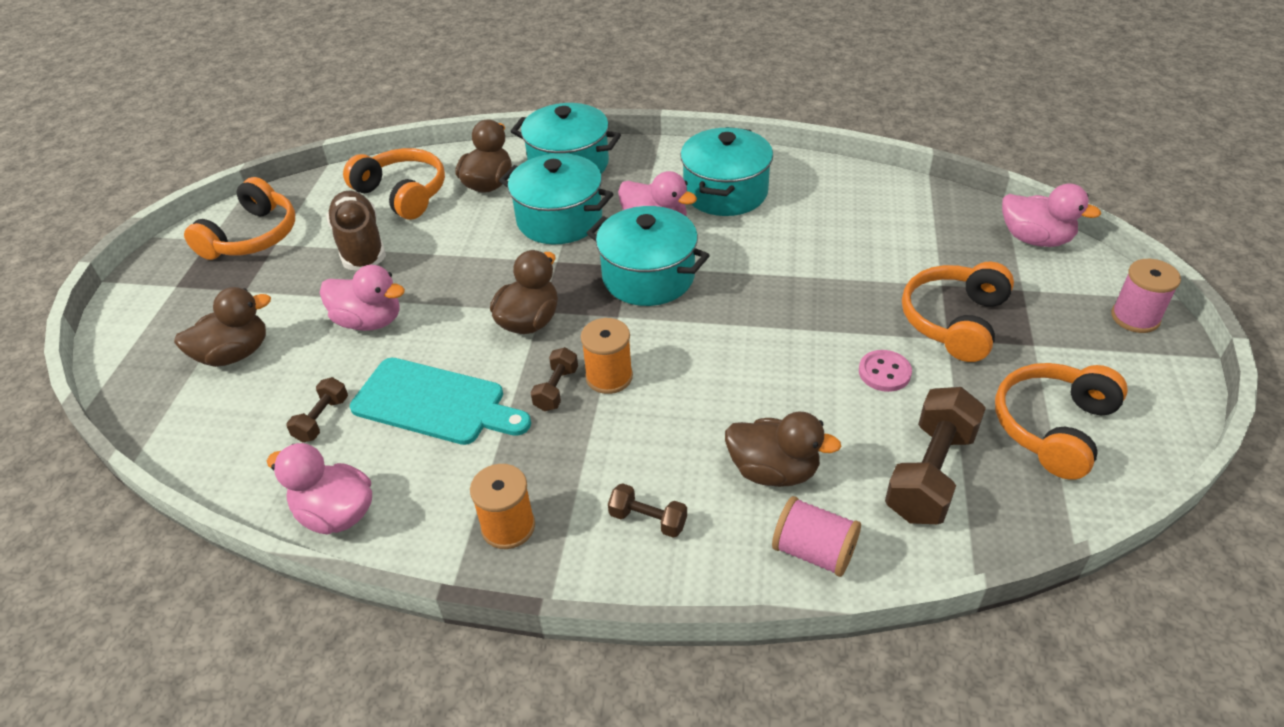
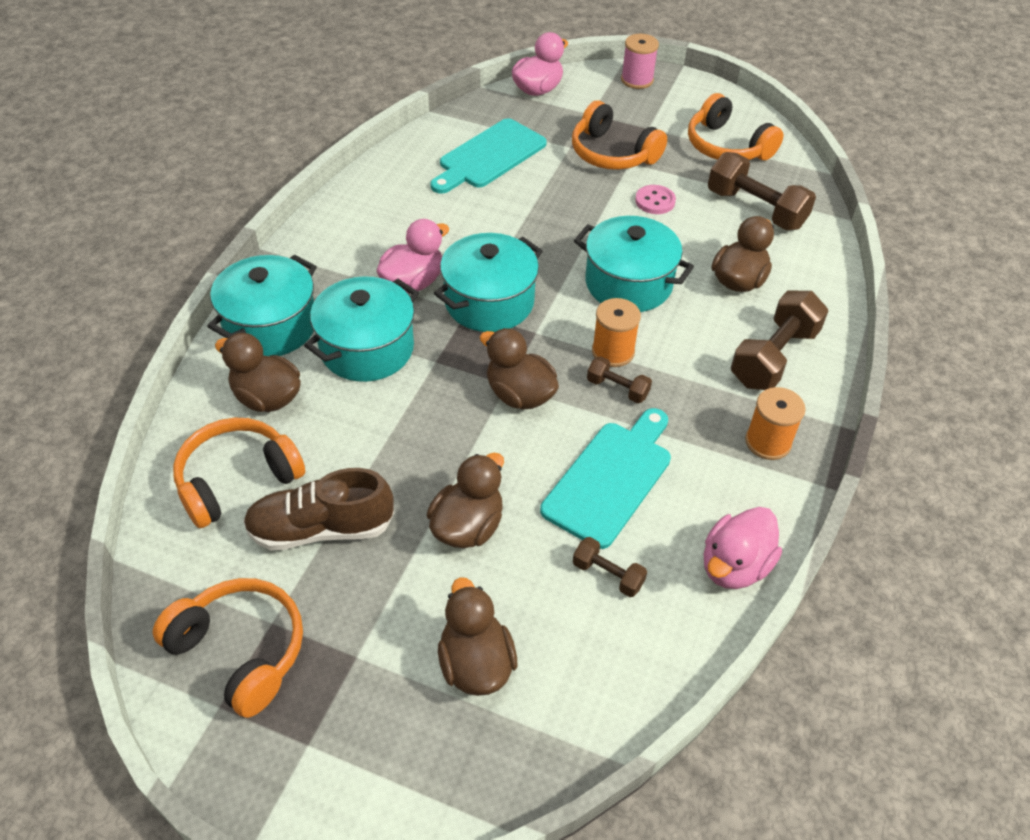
camera: 80 degrees left, 5 degrees up
pink duck [320,265,405,331] -> brown duck [427,453,504,548]
brown dumbbell [608,483,687,538] -> brown dumbbell [731,291,829,390], size x1.95
turquoise pot [680,127,773,216] -> turquoise pot moved to [574,216,694,312]
pink spool [772,496,861,577] -> none
none -> turquoise cutting board [430,118,547,194]

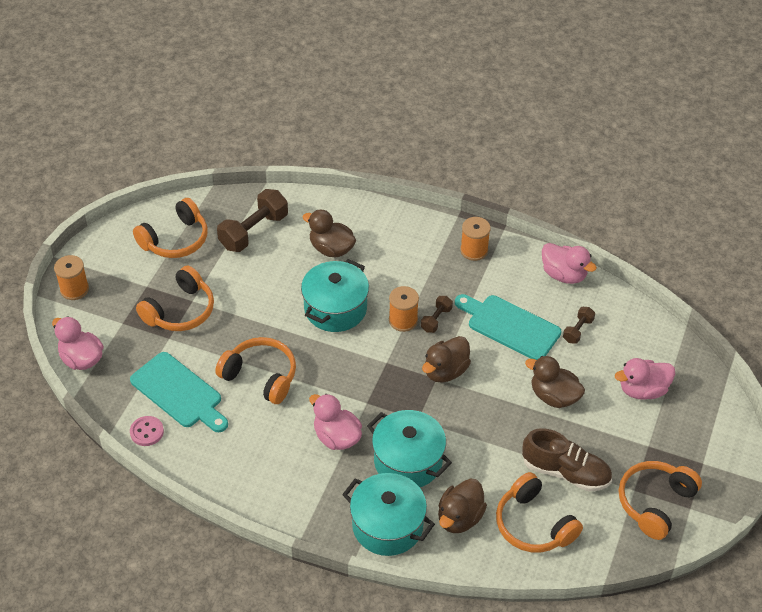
camera: 90 degrees left, 0 degrees up
brown shoe [243,468,394,550] -> brown shoe turned 60 degrees counterclockwise [522,428,612,491]
turquoise pot [434,233,543,332] -> none
brown duck [438,577,517,696] -> pink duck [615,358,675,400]
pink spool [621,34,659,89] -> orange spool [54,255,89,300]
pink button [635,185,676,214] -> pink button moved to [130,416,164,446]
brown dumbbell [731,291,829,390] -> none
none -> orange headphones [215,337,296,404]

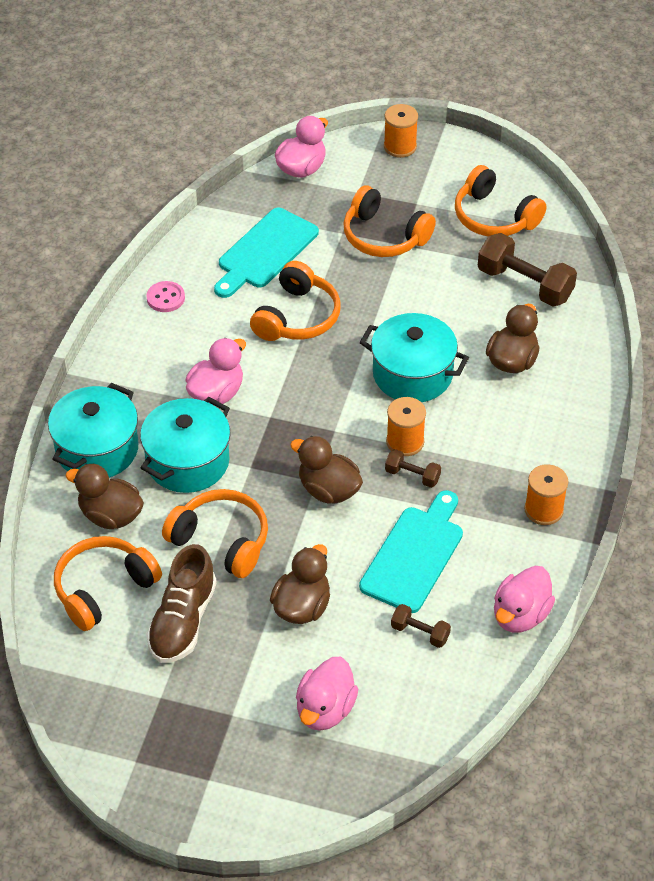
camera: 85 degrees right, 0 degrees up
pink button [130,416,164,446] -> pink button moved to [146,281,185,312]
pink duck [615,358,675,400] -> pink duck turned 135 degrees counterclockwise [296,657,358,731]
orange headphones [619,461,702,540] -> orange headphones moved to [162,489,268,578]

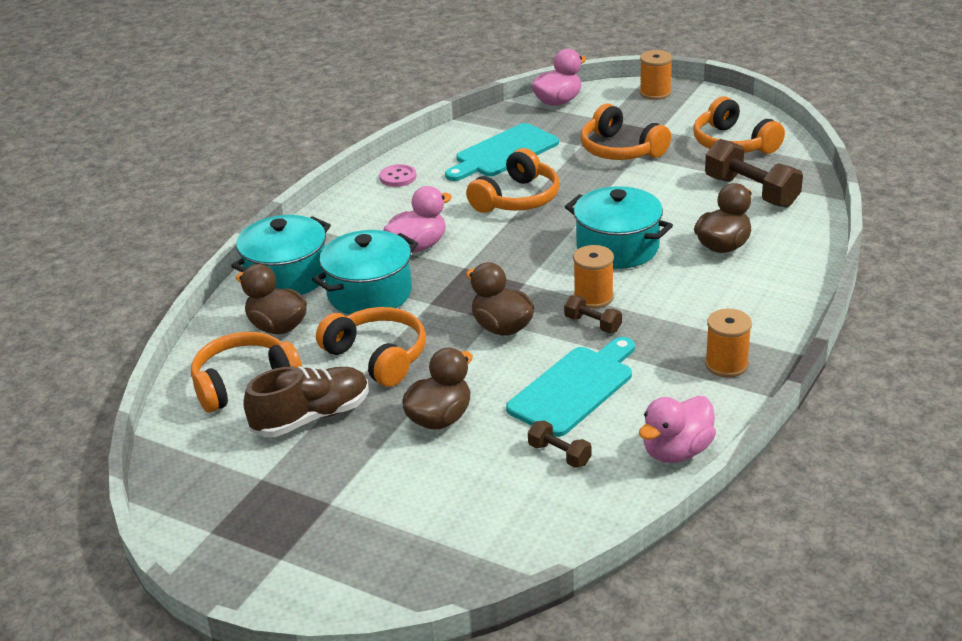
camera: 15 degrees right, 15 degrees down
brown shoe [146,544,217,663] -> brown shoe turned 150 degrees counterclockwise [243,366,369,437]
pink duck [296,657,358,731] -> none

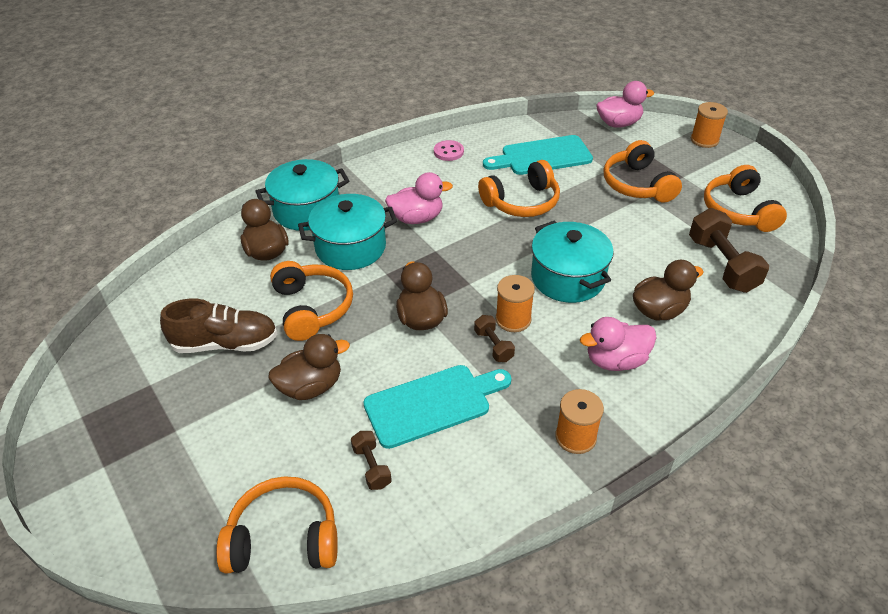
camera: 25 degrees right, 10 degrees up
orange headphones [191,332,302,413] -> orange headphones moved to [216,476,338,573]
pink duck [639,396,716,463] -> pink duck moved to [580,317,657,371]

